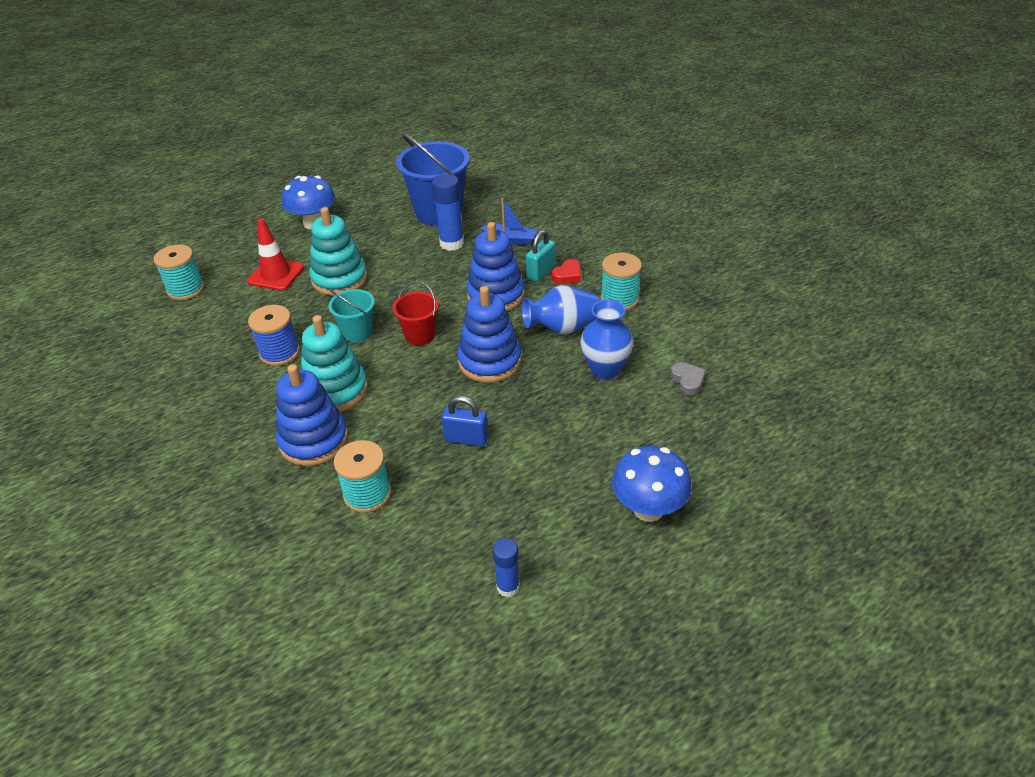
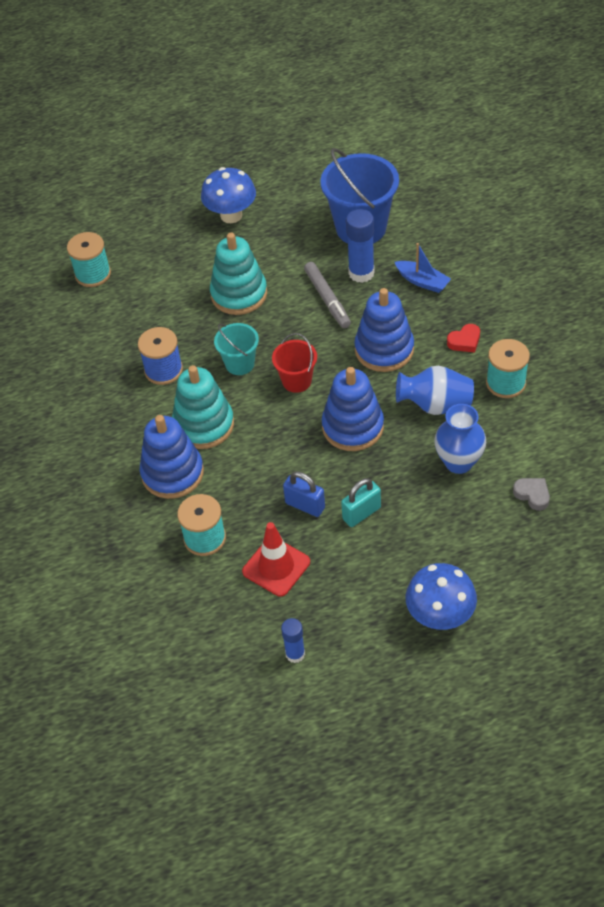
camera: 20 degrees right, 10 degrees up
red traffic cone [247,219,304,291] -> red traffic cone moved to [242,522,310,597]
turquoise padlock [526,230,555,282] -> turquoise padlock moved to [341,478,381,527]
grey heart [670,362,706,396] -> grey heart turned 45 degrees counterclockwise [513,478,550,511]
none -> grey marker [304,262,351,328]

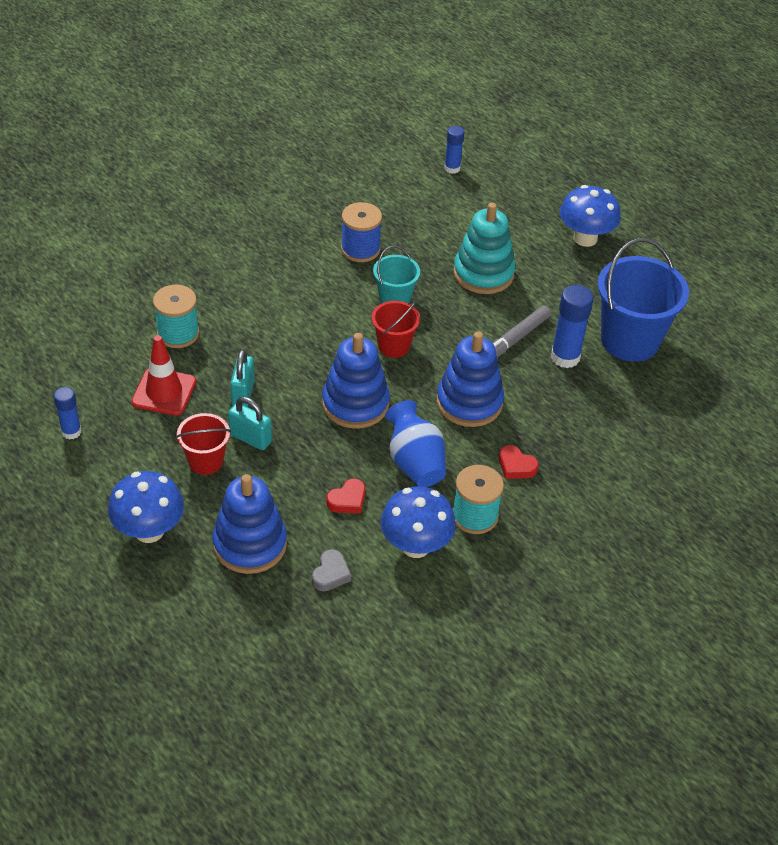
camera: 60 degrees right, 5 degrees down
turquoise spool [67,232,111,287] -> blue glue stick [444,126,464,174]
blue stacking toy [140,415,204,499] -> blue stacking toy moved to [212,474,287,574]
turquoise stacking toy [172,365,234,449] -> none
blue padlock [283,471,325,517] -> turquoise padlock [230,349,255,407]
blue boat [395,243,451,293] -> none
blue vase [434,404,486,474] -> red heart [326,479,365,514]
none -> red bucket [176,413,231,475]
none -> blue mushroom [381,486,456,558]

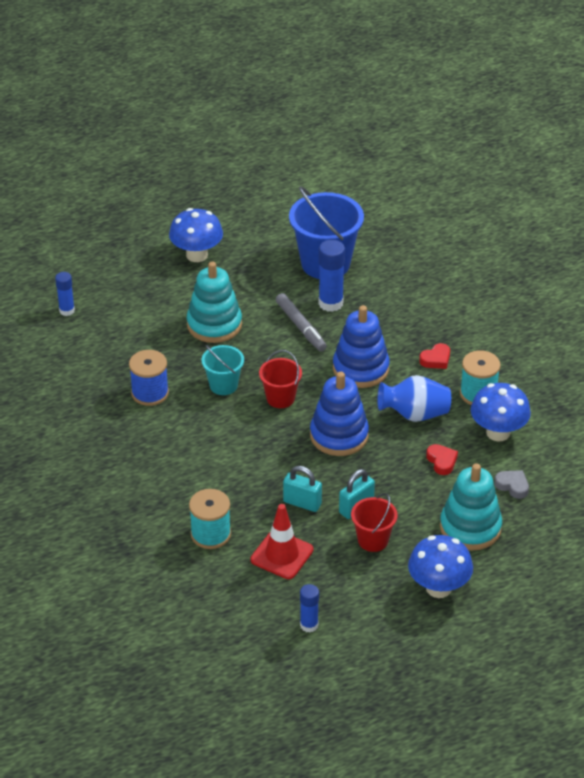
camera: 70 degrees left, 5 degrees down
blue stacking toy [212,474,287,574] -> turquoise stacking toy [440,463,502,550]

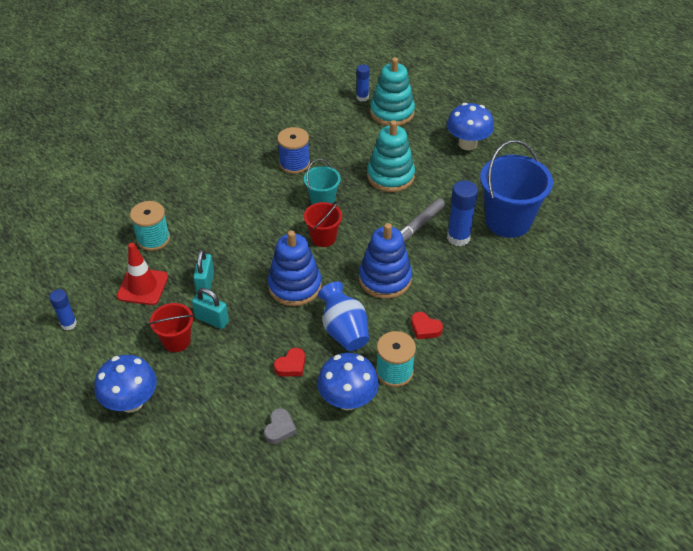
camera: 70 degrees right, 5 degrees up
turquoise stacking toy [440,463,502,550] -> turquoise stacking toy moved to [370,57,415,126]

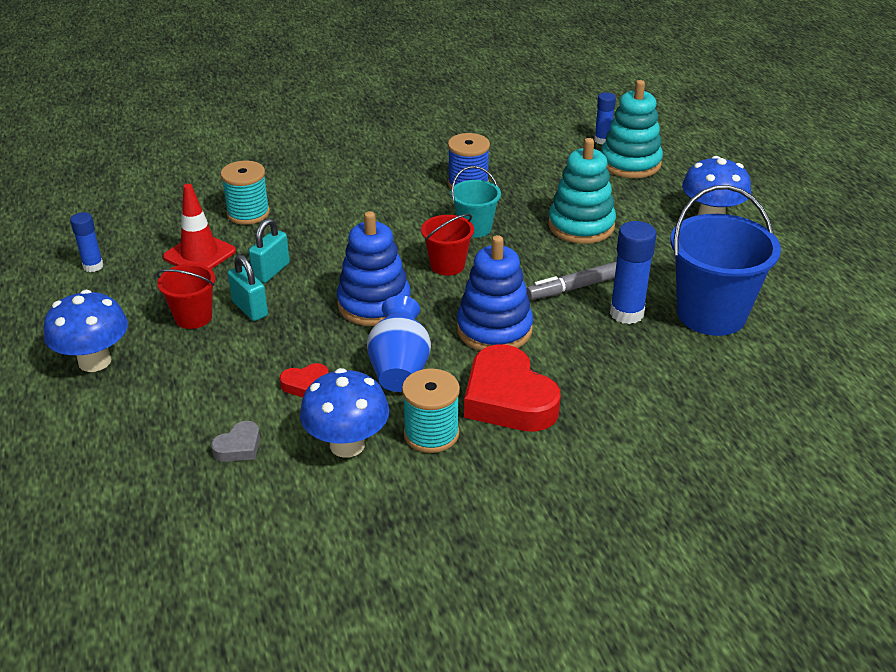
camera: 25 degrees right, 10 degrees down
red heart [411,312,443,339] -> red heart [464,344,560,432], size x2.20

